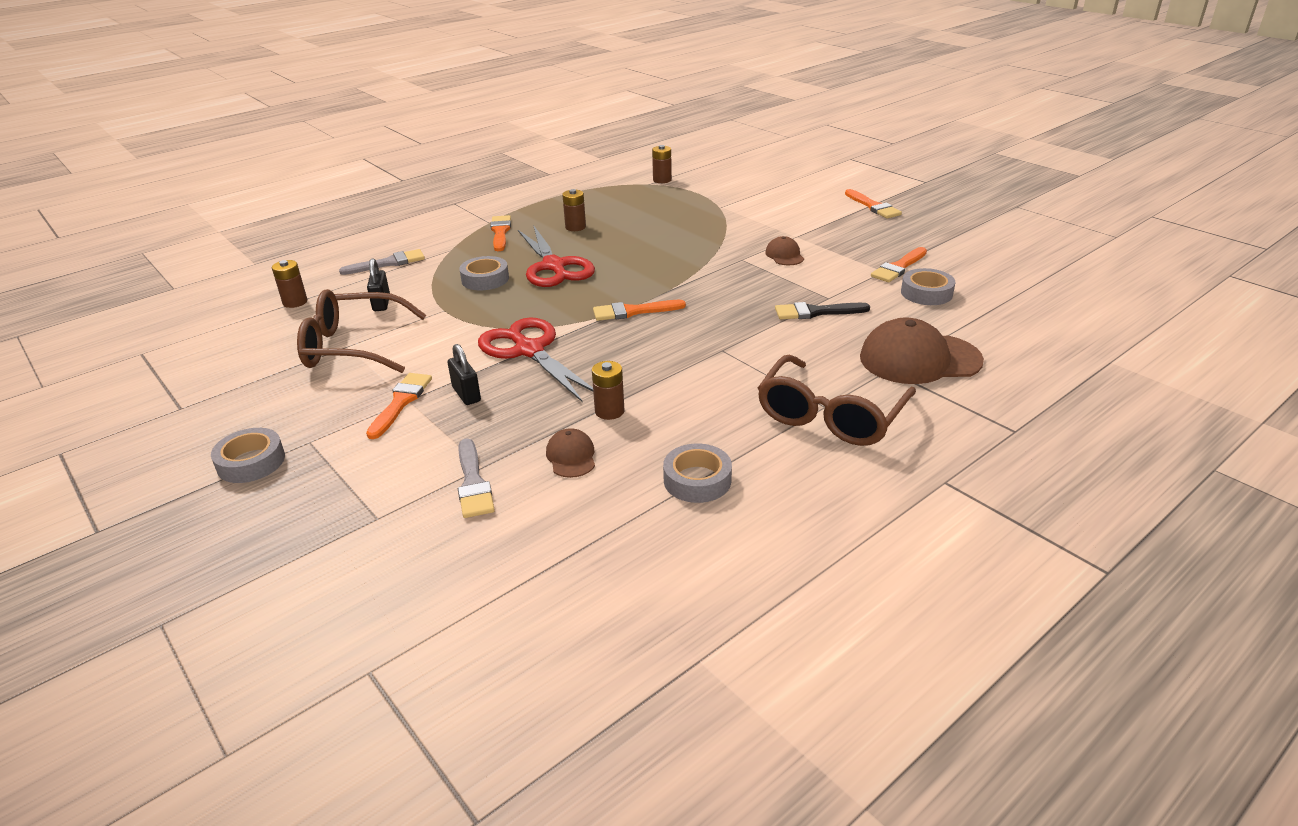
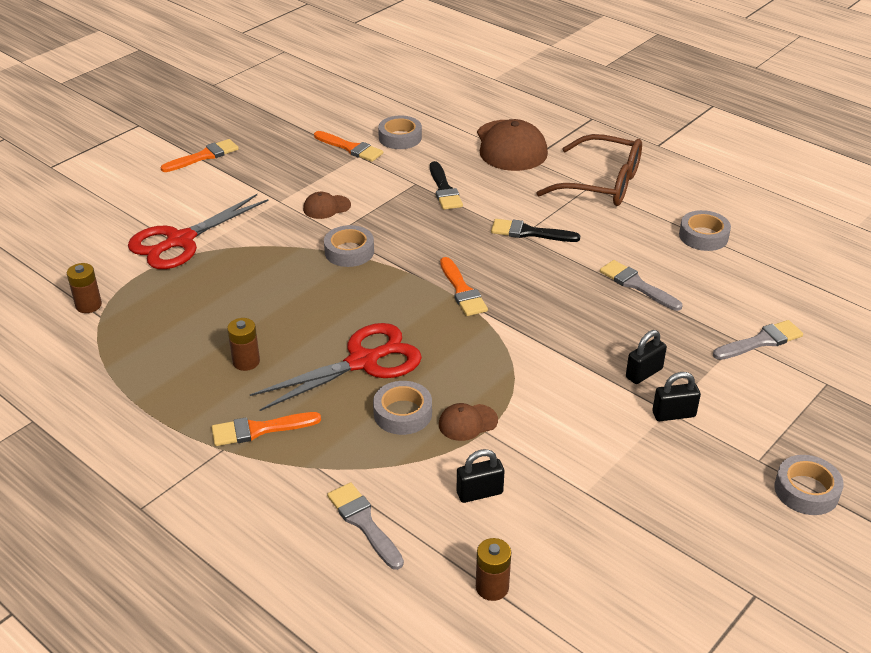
camera: 100 degrees left, 5 degrees up
brown glasses [297,289,426,373] -> none
orange brush [366,373,432,439] -> black padlock [652,372,701,421]
red scissors [478,317,593,403] -> red scissors moved to [128,194,268,269]
brown cap [546,428,595,478] -> brown cap moved to [439,403,498,441]
brown battery [592,361,625,420] -> grey brush [600,260,682,311]
none -> grey tape [324,225,374,267]
none -> black brush [491,219,580,242]

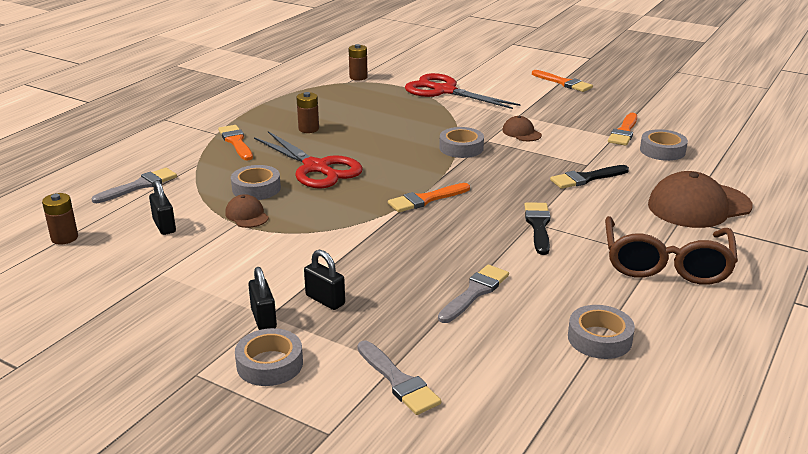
camera: 80 degrees right, 10 degrees down
grey tape [774,455,844,515] -> grey tape moved to [235,328,303,386]

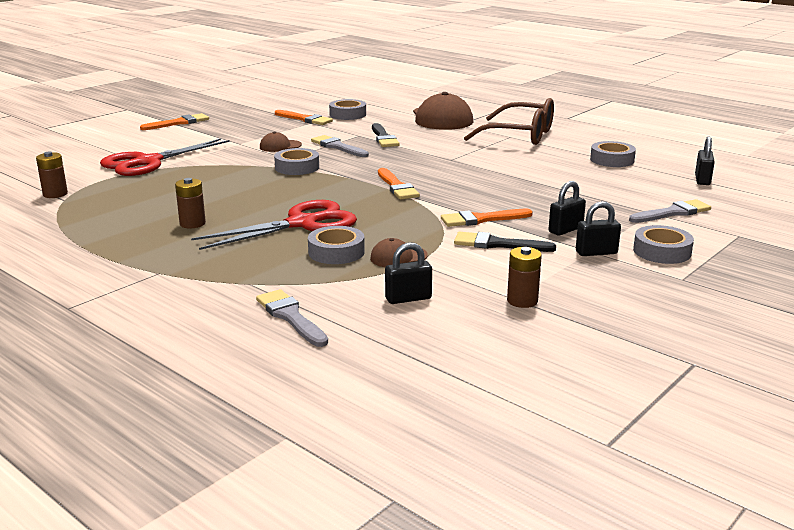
camera: 80 degrees left, 5 degrees down
brown battery [42,193,78,245] -> brown battery moved to [507,247,542,308]
orange brush [218,125,253,161] -> orange brush moved to [441,209,533,227]
grey brush [438,265,509,323] -> grey brush moved to [311,135,369,157]
black brush [524,202,550,255] -> black brush moved to [454,232,556,252]
none -> black padlock [695,137,715,185]

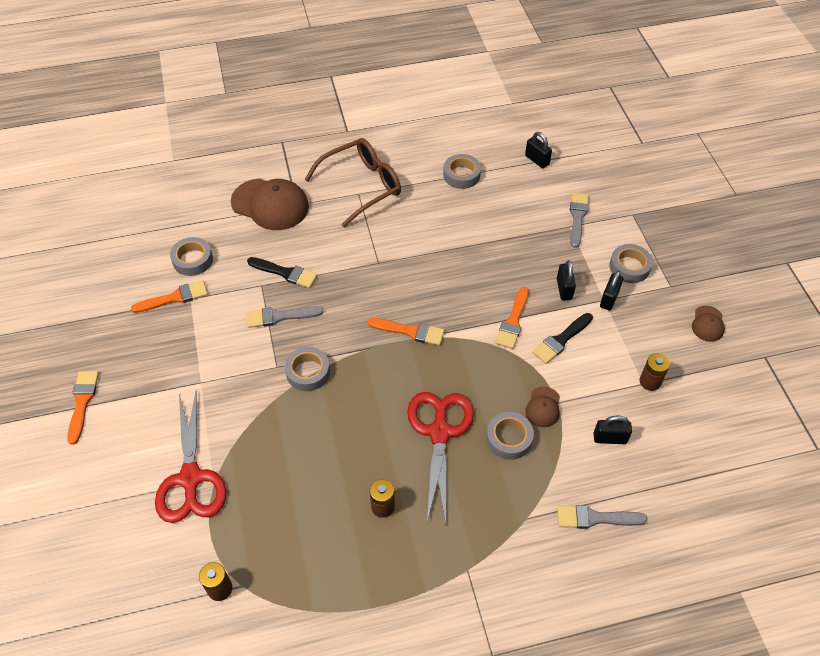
camera: 55 degrees left, 30 degrees up
brown cap [260,132,302,152] -> brown cap moved to [692,306,725,342]
black padlock [385,242,432,304] -> black padlock turned 75 degrees clockwise [594,415,632,444]

